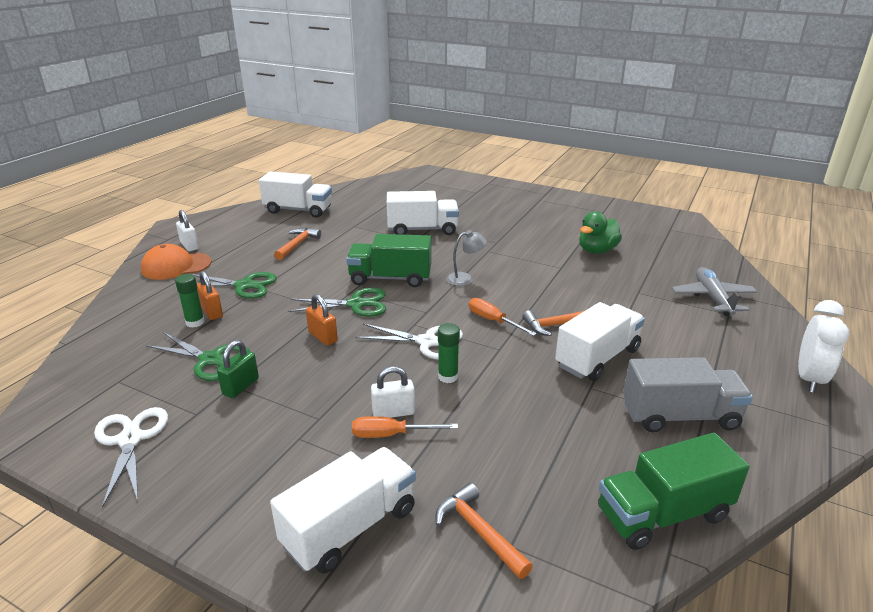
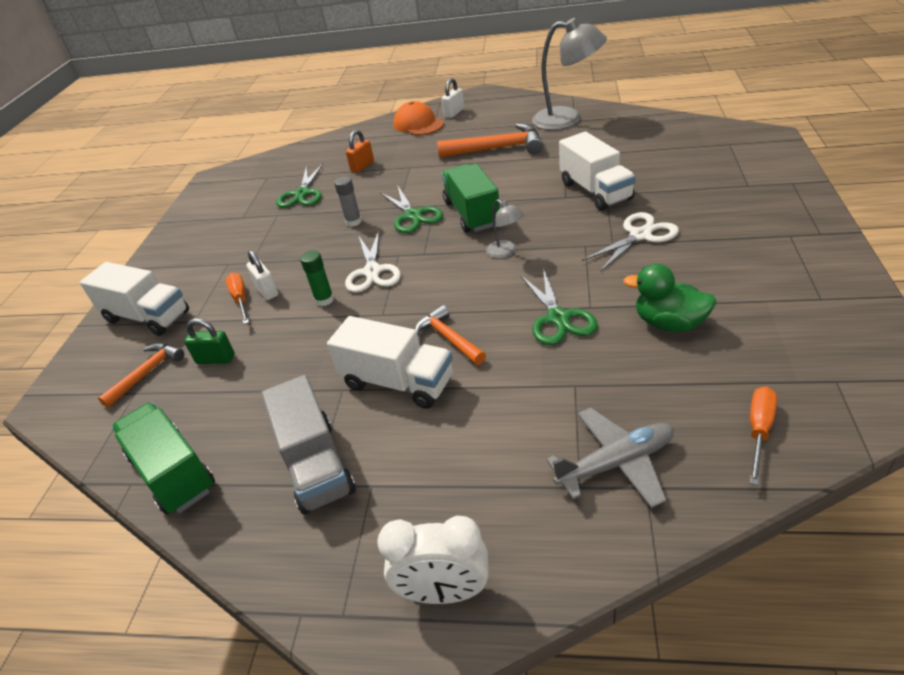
camera: 75 degrees right, 10 degrees up
white scissors [94,407,168,508] -> white scissors moved to [582,212,679,272]
green glue stick [175,274,205,328] -> none
green scissors [193,272,277,299] -> green scissors moved to [520,268,598,345]
green padlock [217,340,259,398] -> green padlock moved to [184,318,235,364]
white truck [259,171,332,218] -> grey lamp [532,18,607,130]
orange hammer [274,228,321,260] -> orange hammer [437,123,543,158], size x1.66
orange padlock [306,294,338,346] -> grey glue stick [334,176,362,227]
orange screwdriver [469,298,537,336] -> orange screwdriver moved to [749,386,777,486]

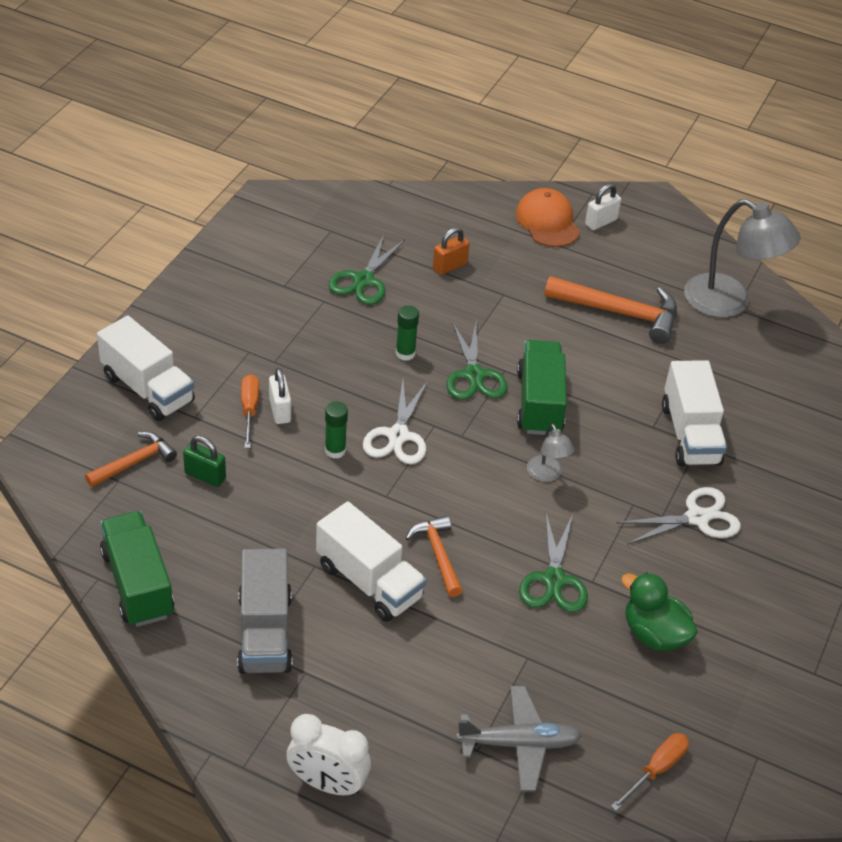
camera: 10 degrees right, 5 degrees up
grey glue stick [334,176,362,227] -> green glue stick [396,305,419,361]

